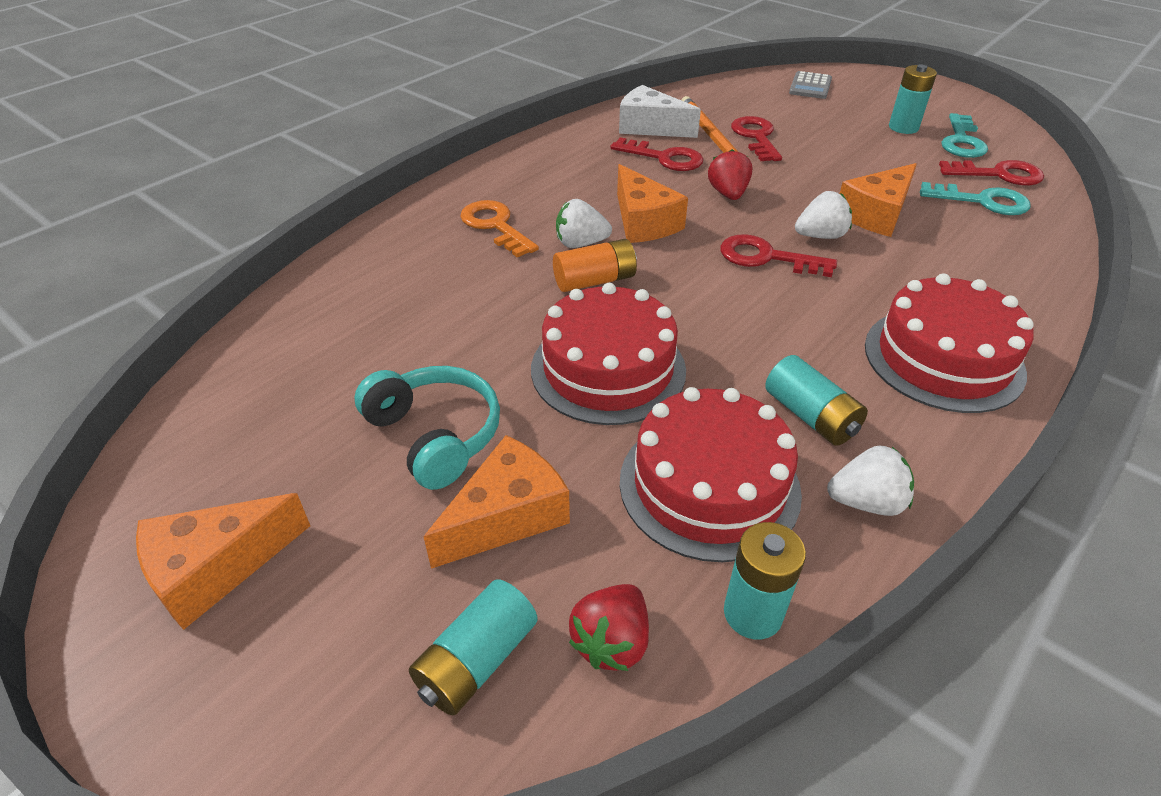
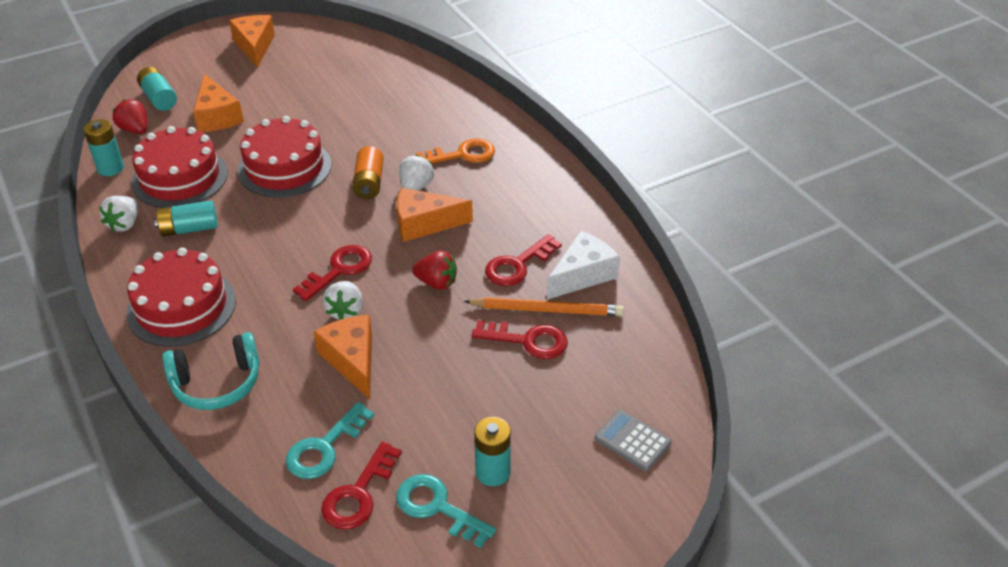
camera: 110 degrees right, 0 degrees up
turquoise headphones [354,366,500,490] -> turquoise headphones moved to [162,332,260,410]

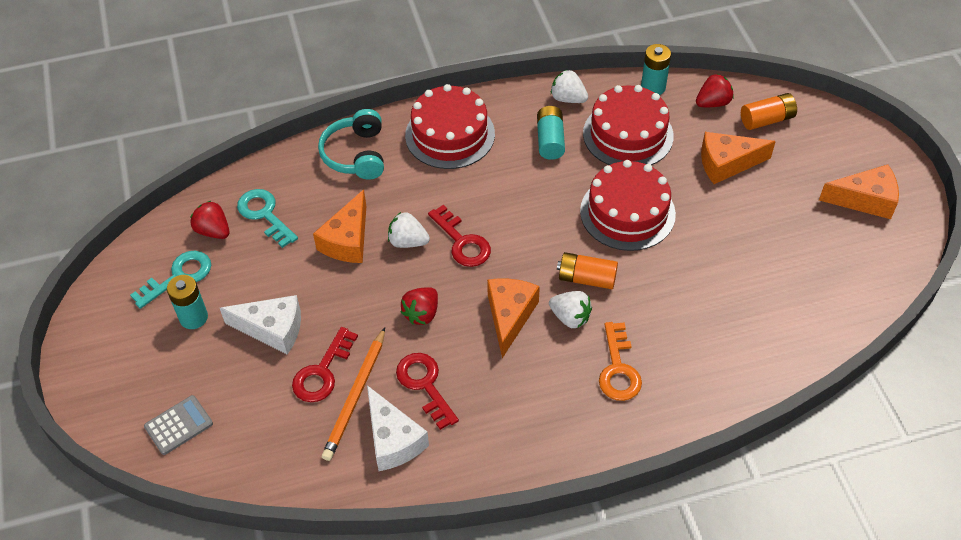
camera: 105 degrees right, 10 degrees up
turquoise battery [137,67,177,111] -> orange battery [741,93,797,130]
orange cheese [314,315,372,399] -> orange cheese turned 120 degrees clockwise [313,189,366,263]
red key [321,441,402,530] -> red strawberry [190,201,229,239]
none -> white cheese [220,295,301,355]

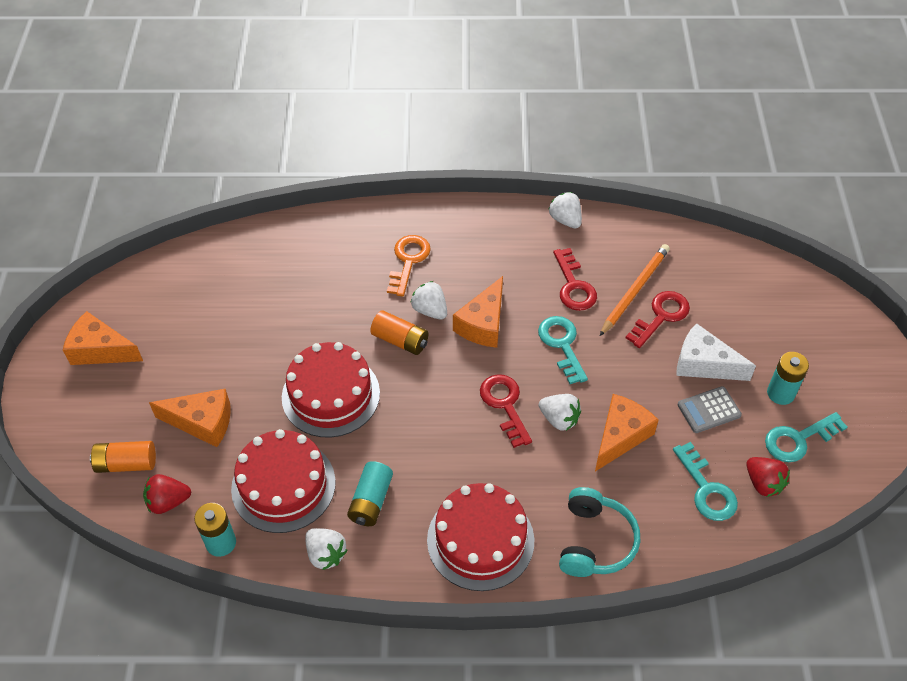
camera: 165 degrees left, 0 degrees up
grey calculator [144,395,213,455] -> grey calculator moved to [678,386,742,433]
white cheese [367,385,429,471] -> none
red strawberry [401,287,438,325] -> turquoise key [538,316,588,384]
none -> white strawberry [548,192,582,229]

